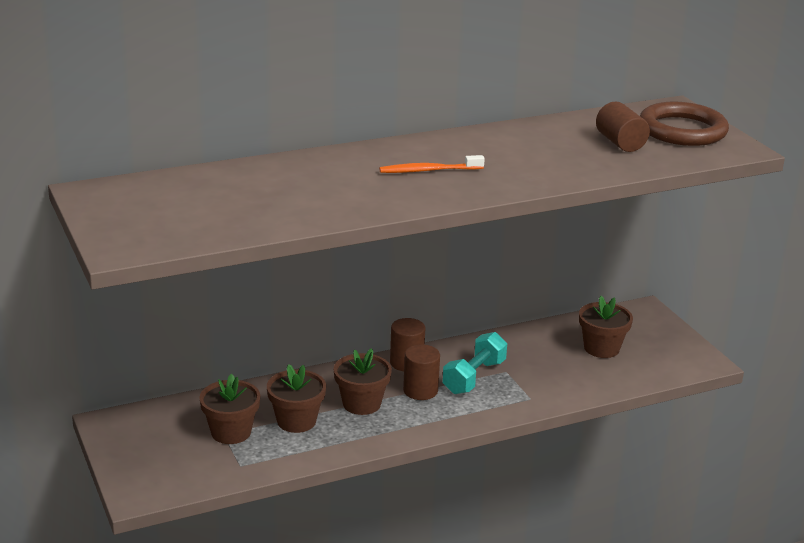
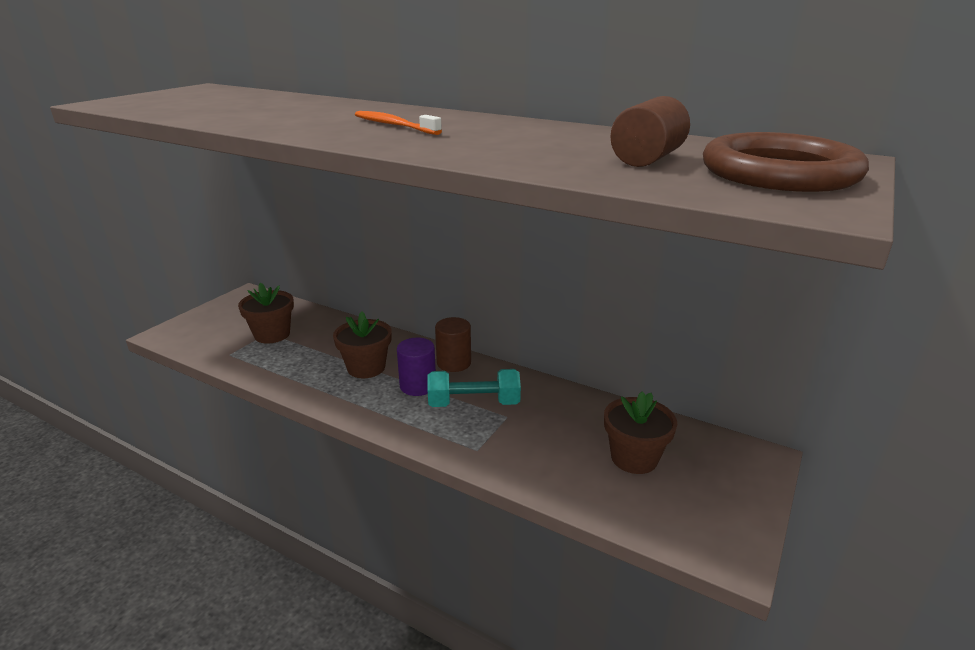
camera: 55 degrees right, 0 degrees up
brown flower pot [267,364,326,433] -> none
brown cylinder [403,344,440,400] -> purple cylinder [397,338,436,396]

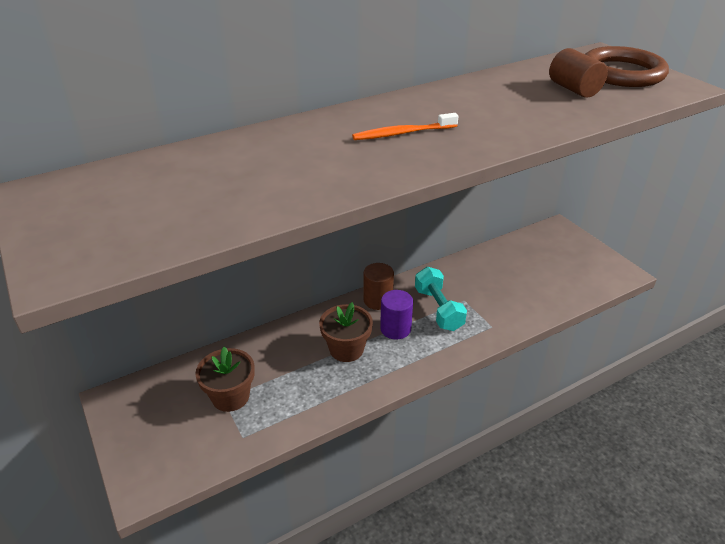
camera: 60 degrees left, 10 degrees up
turquoise dumbbell [427,369,521,407] -> turquoise dumbbell turned 45 degrees counterclockwise [415,267,467,331]
brown flower pot [604,391,677,474] -> none

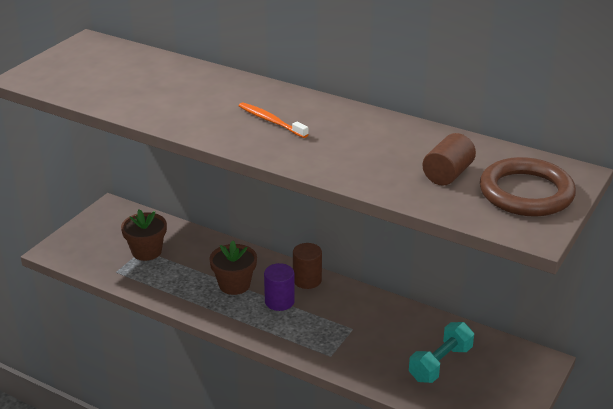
camera: 60 degrees right, 5 degrees down
turquoise dumbbell [415,267,467,331] -> turquoise dumbbell moved to [409,322,474,383]

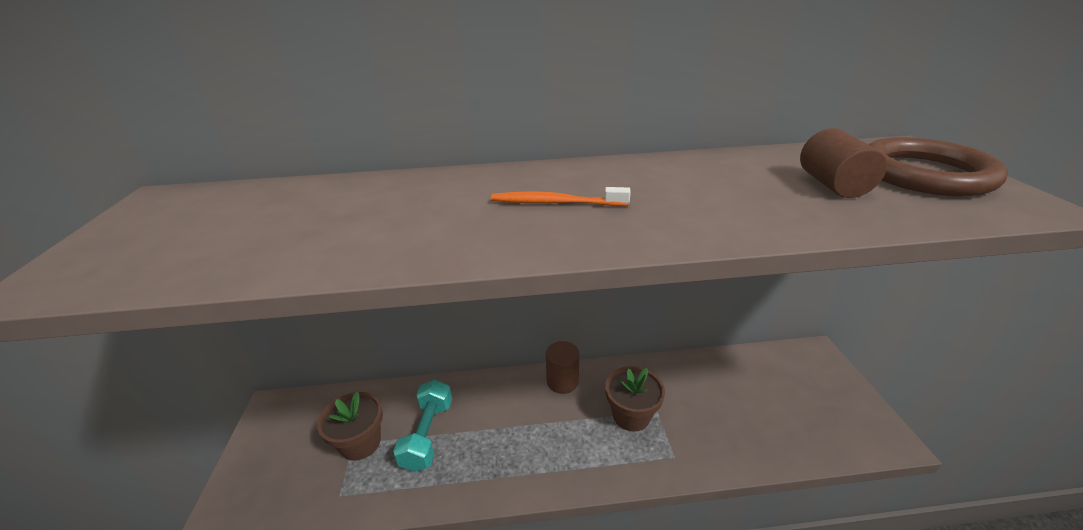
camera: 35 degrees left, 0 degrees up
brown flower pot [209,240,257,295] -> brown flower pot moved to [605,366,665,432]
purple cylinder [264,263,295,311] -> none
turquoise dumbbell [409,322,474,383] -> turquoise dumbbell moved to [393,380,452,472]

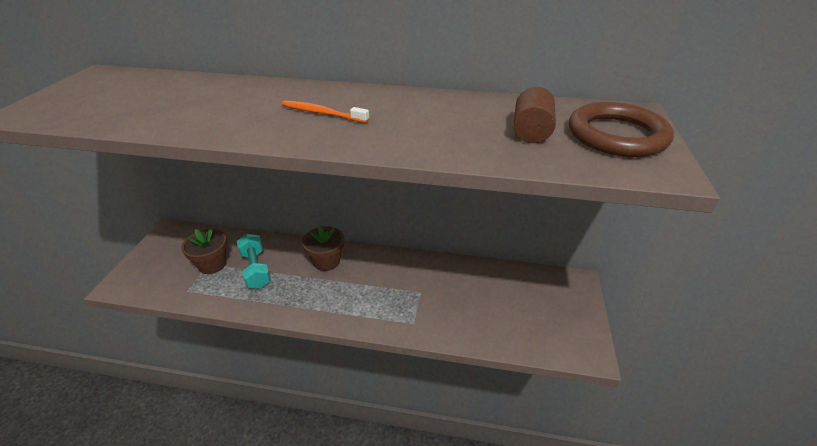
camera: 15 degrees right, 5 degrees up
turquoise dumbbell [393,380,452,472] -> turquoise dumbbell turned 45 degrees counterclockwise [237,234,271,289]
brown cylinder [546,341,579,394] -> none
brown flower pot [605,366,665,432] -> brown flower pot moved to [302,225,344,271]

